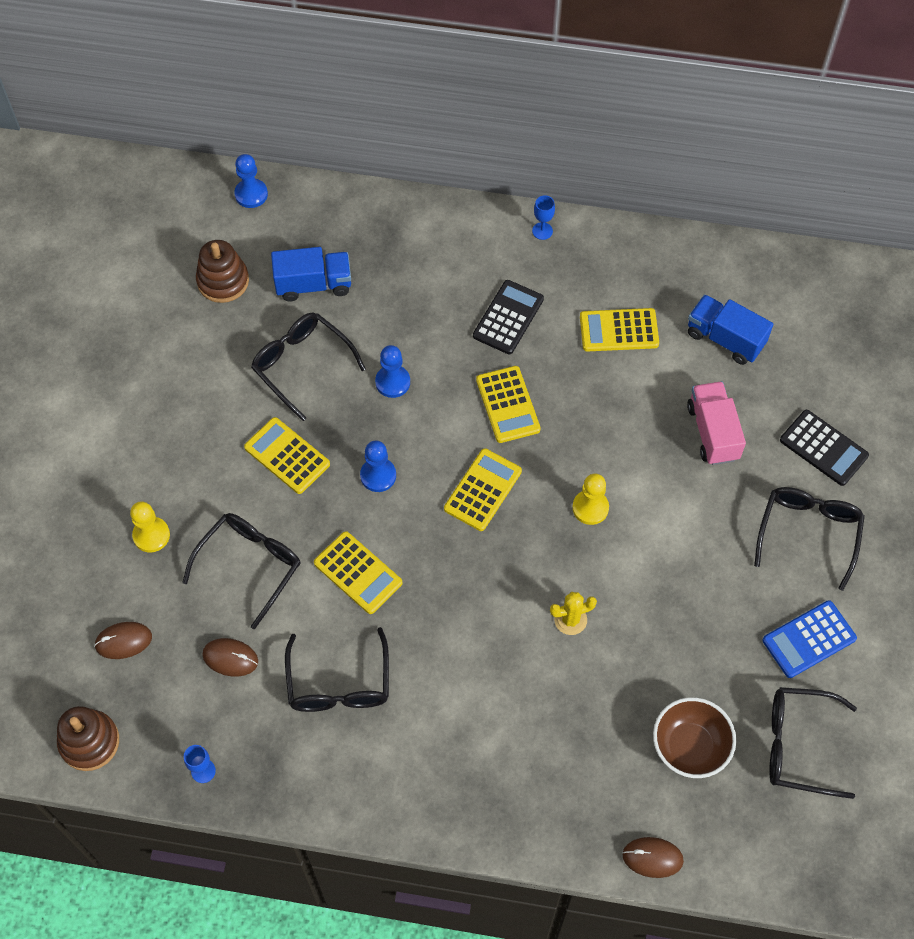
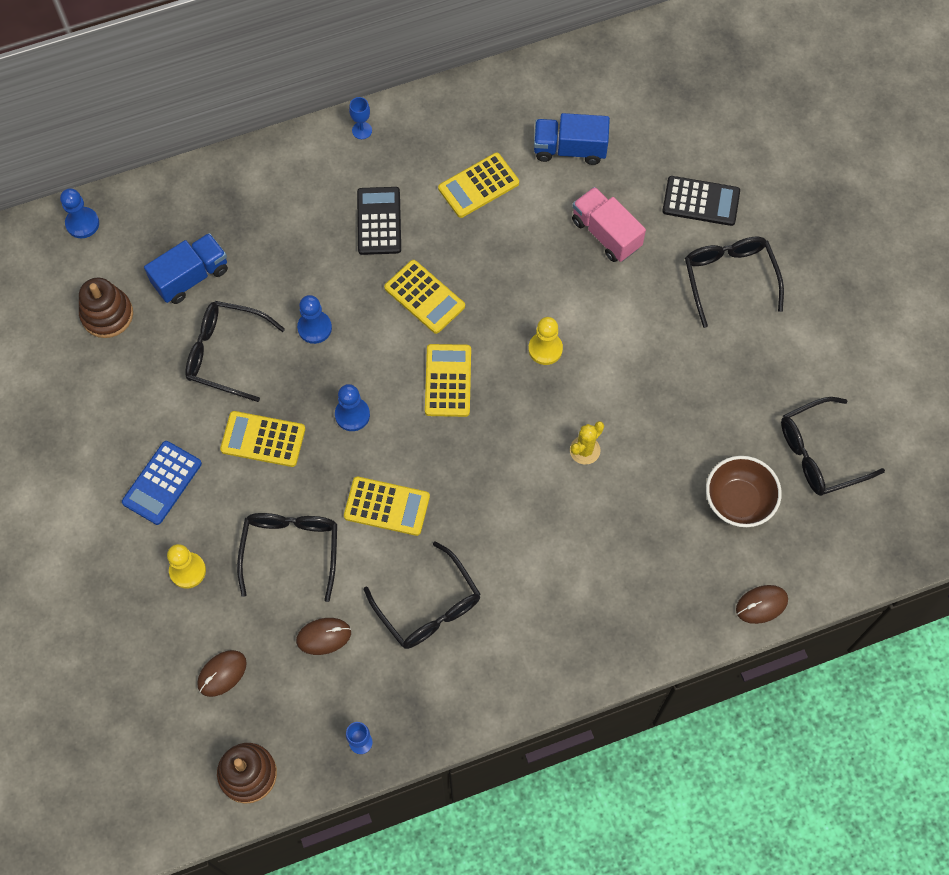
camera: 30 degrees left, 5 degrees up
blue calculator [762,600,857,678] -> blue calculator moved to [122,441,202,525]

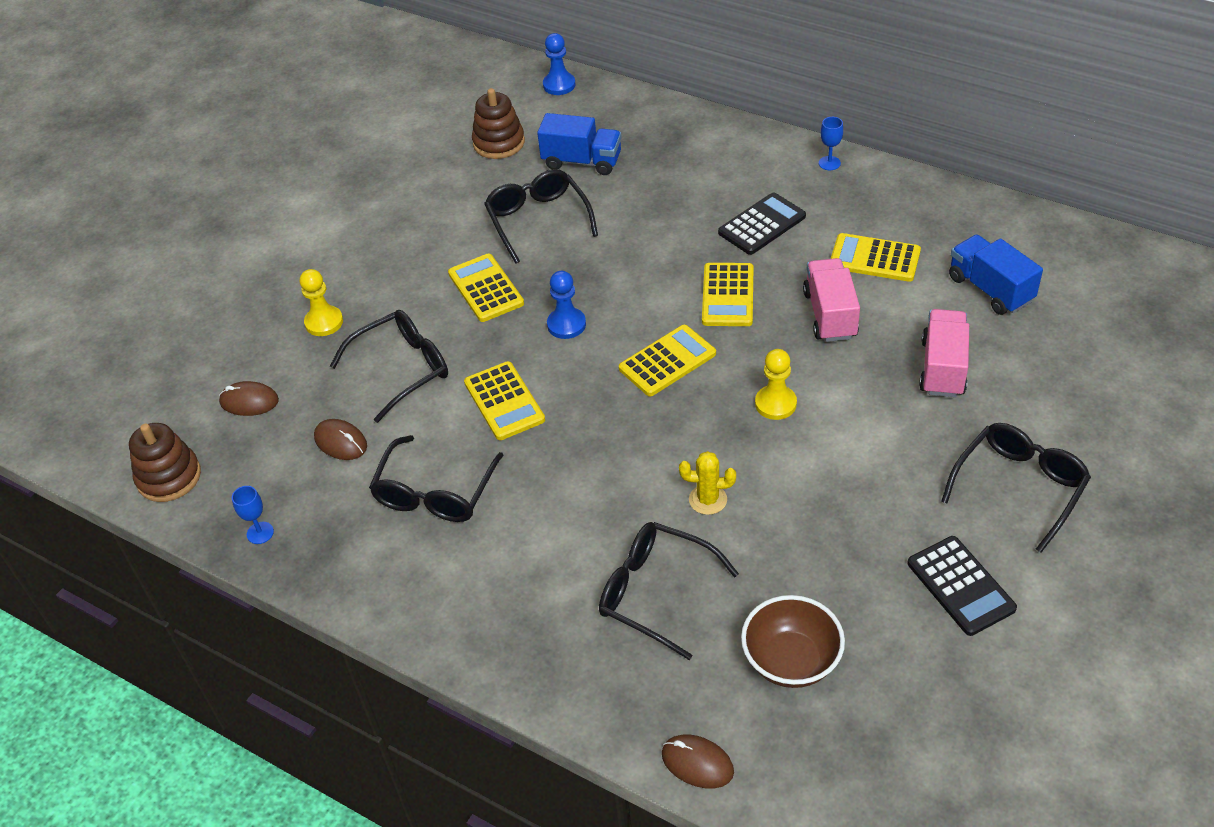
camera: 55 degrees right, 20 degrees down
blue calculator [122,441,202,525] -> none
blue pawn [297,295,332,344] -> none
black calculator [662,176,740,226] -> black calculator moved to [907,536,1017,636]
black glasses [781,397,885,496] -> black glasses moved to [599,522,739,660]
none -> pink truck [803,258,860,342]

